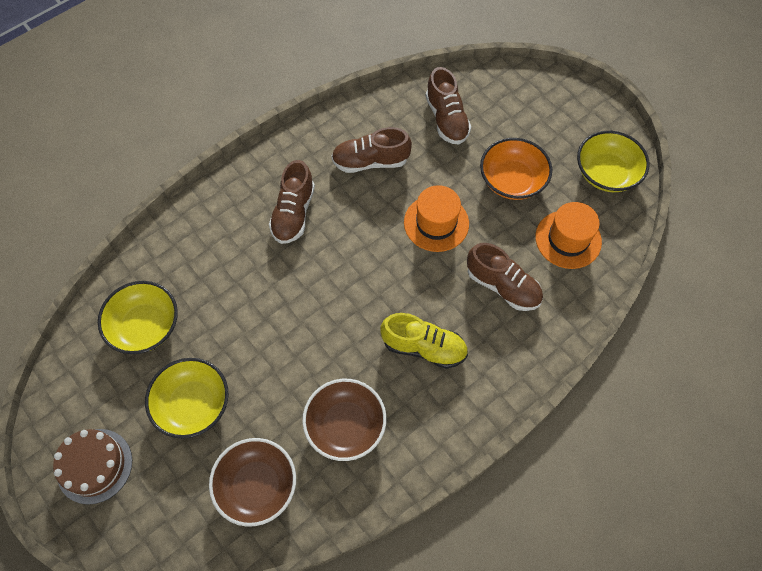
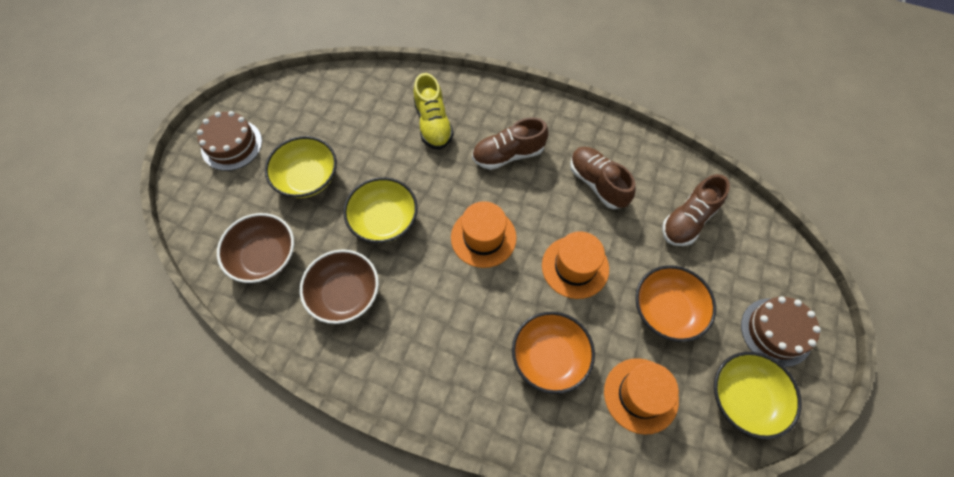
camera: 60 degrees right, 0 degrees up
yellow bowl [98,281,178,354] -> yellow bowl moved to [343,177,418,243]
yellow shoe [380,313,468,369] -> yellow shoe moved to [414,73,454,150]
brown shoe [467,243,543,311] -> orange bowl [512,312,595,394]
none -> orange hat [451,201,517,268]
none -> brown cake [741,296,821,367]

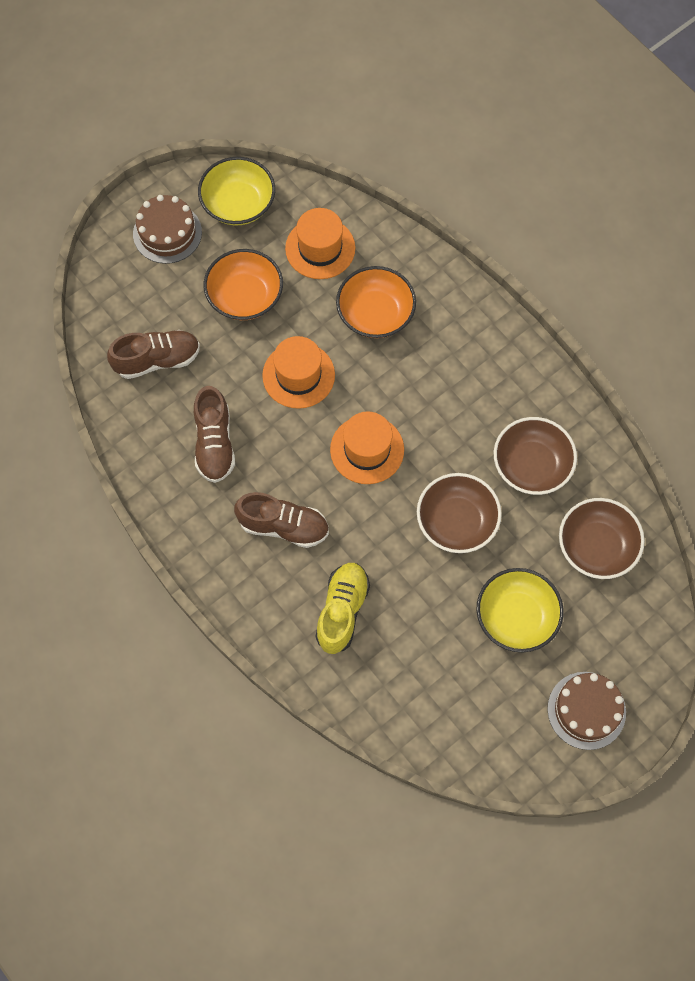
camera: 150 degrees left, 5 degrees up
yellow bowl [343,177,418,243] -> brown bowl [417,473,502,553]

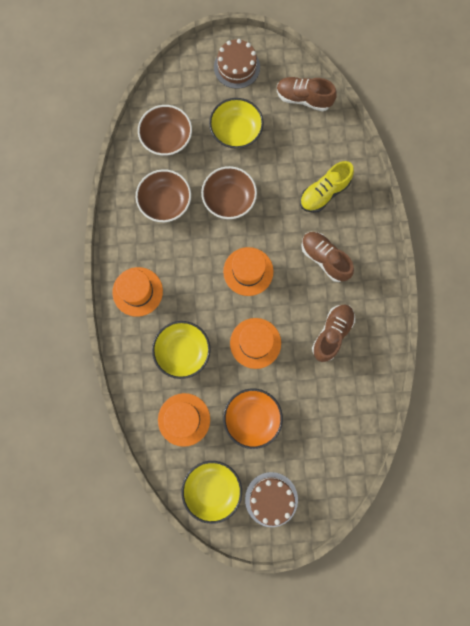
camera: 145 degrees left, 10 degrees up
brown shoe [107,330,200,379] -> brown shoe moved to [277,77,337,111]
orange bowl [336,266,416,338] -> yellow bowl [152,321,211,379]
none -> orange hat [112,267,163,317]

